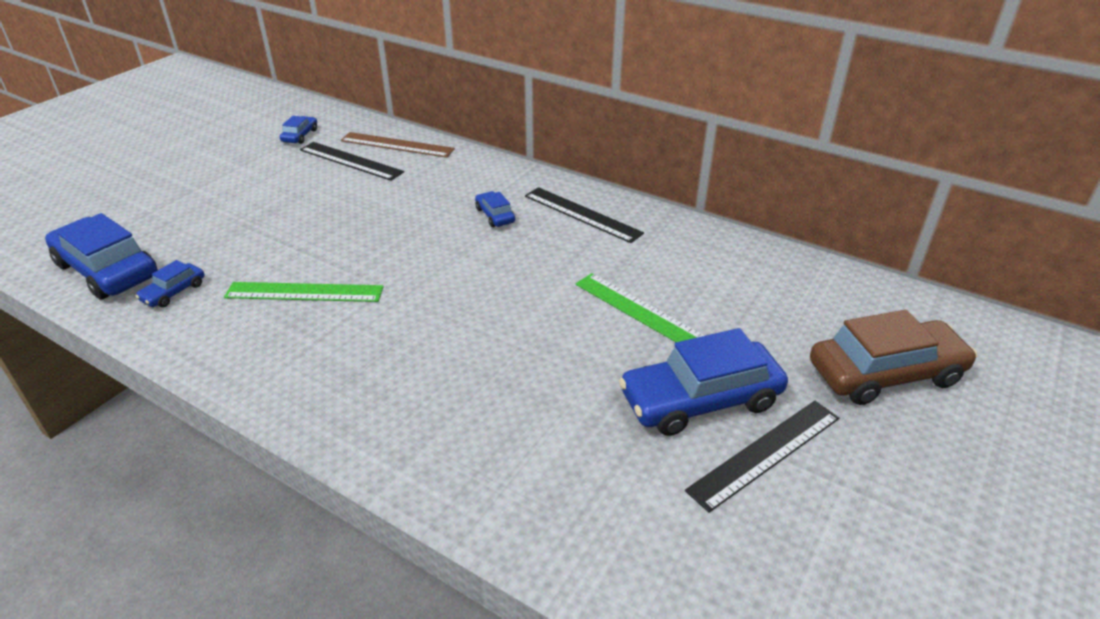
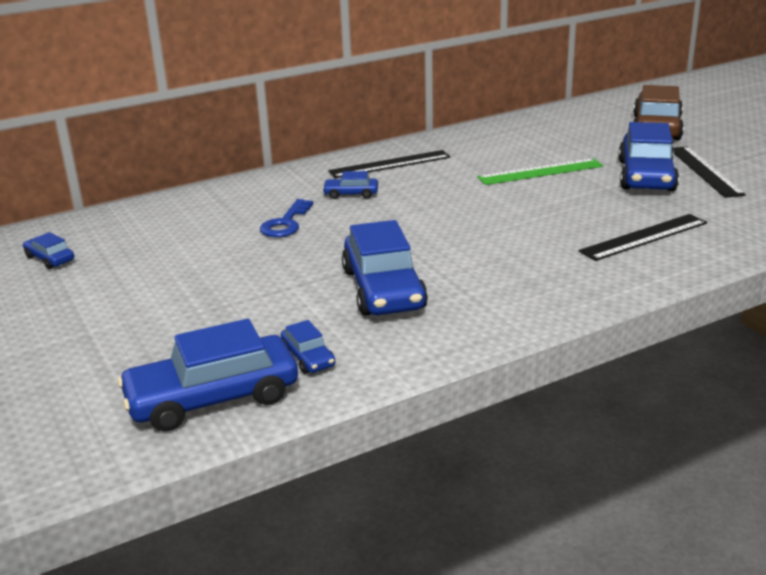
camera: 60 degrees left, 10 degrees down
green ruler [224,282,384,302] -> blue car [342,220,428,316]
black ruler [300,142,404,181] -> black ruler moved to [579,214,707,261]
brown ruler [341,132,455,158] -> none
none -> blue key [260,199,313,237]

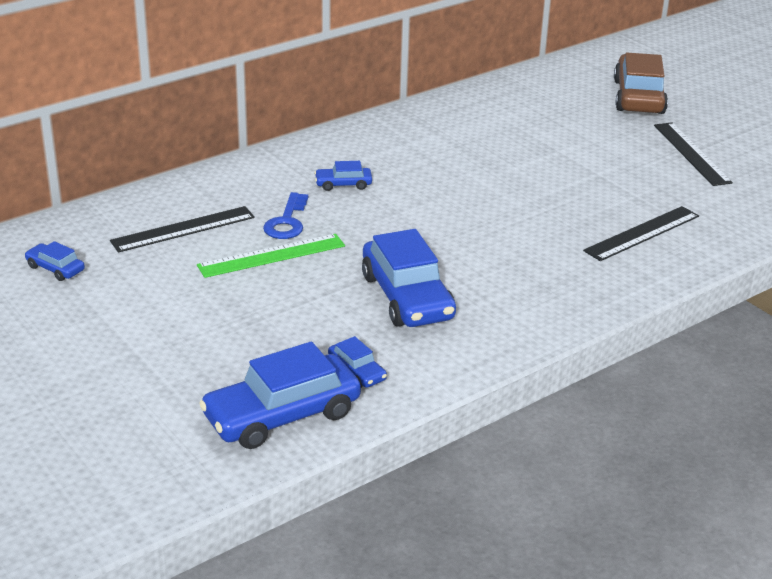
camera: 10 degrees left, 5 degrees up
black ruler [328,150,451,178] -> black ruler moved to [110,206,255,253]
green ruler [477,158,603,185] -> green ruler moved to [197,234,345,278]
blue car [618,122,679,191] -> none

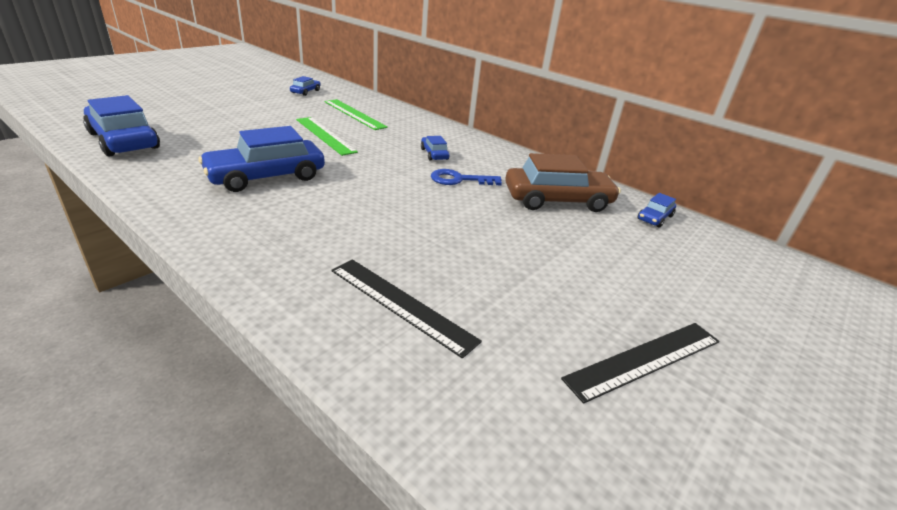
camera: 75 degrees right, 0 degrees up
black ruler [110,206,255,253] -> green ruler [324,99,388,130]
blue key [263,192,308,239] -> blue key moved to [431,169,502,185]
blue car [328,336,387,388] -> blue car moved to [637,193,676,228]
brown car [614,53,668,114] -> brown car moved to [505,153,621,212]

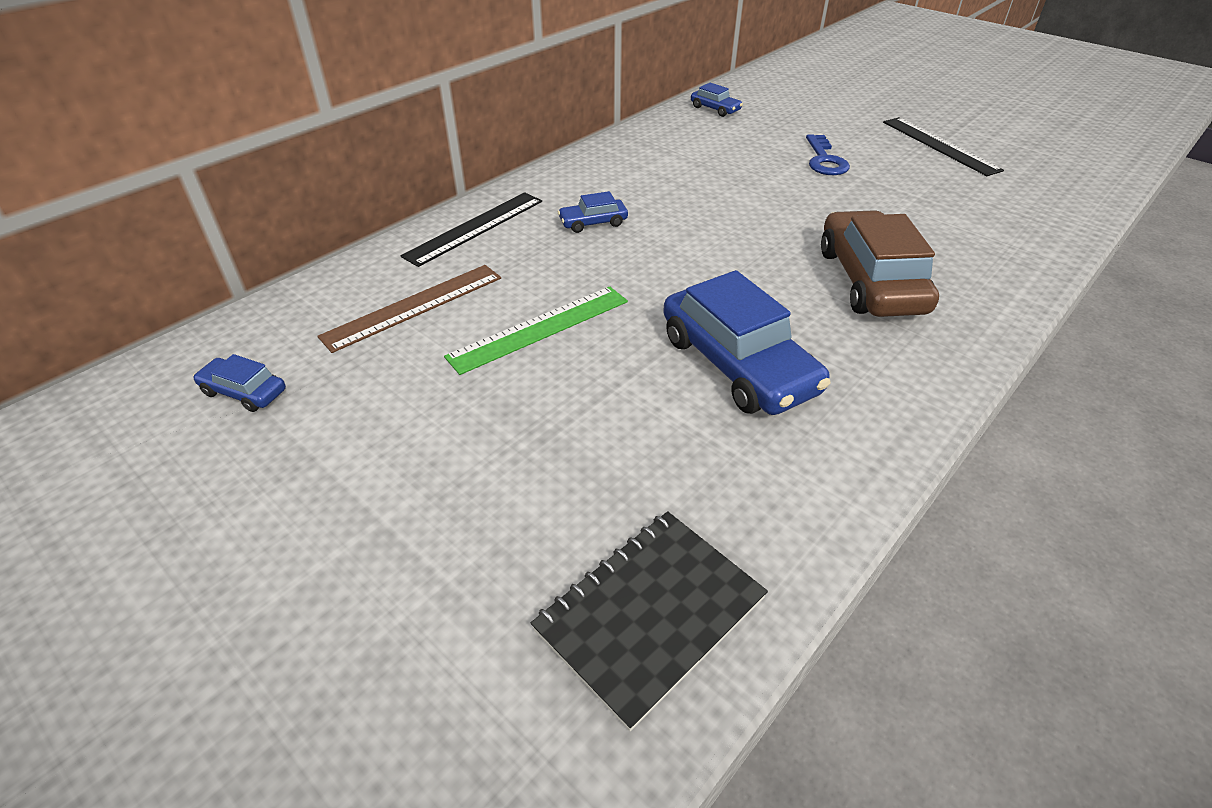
camera: 85 degrees left, 10 degrees up
blue car [83,95,160,156] -> black notebook [531,511,768,731]
green ruler [324,99,388,130] -> brown ruler [317,265,501,353]
black ruler [331,259,482,359] -> black ruler moved to [400,192,542,267]
blue key [431,169,502,185] -> blue key moved to [806,134,850,175]
brown car [505,153,621,212] -> brown car moved to [821,210,939,317]

